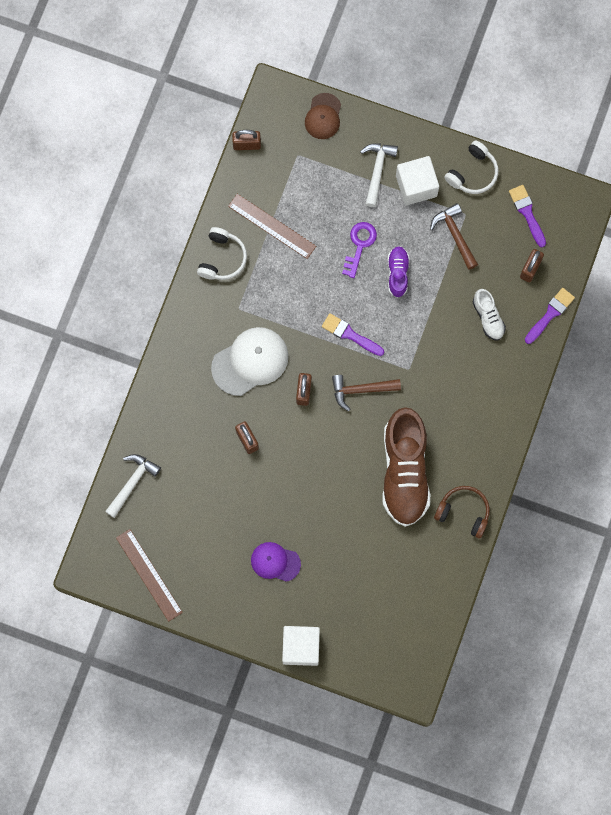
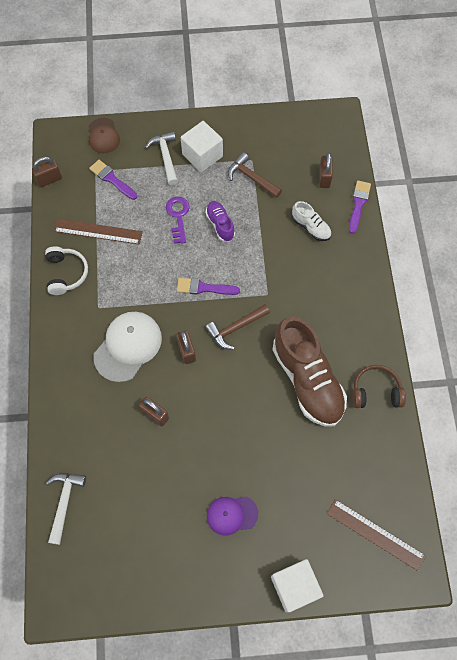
camera: 25 degrees left, 10 degrees down
brown ruler [116,529,183,622] -> brown ruler moved to [327,499,426,571]
white headphones [444,140,498,194] -> none
purple brush [509,185,546,247] -> purple brush moved to [89,160,137,200]

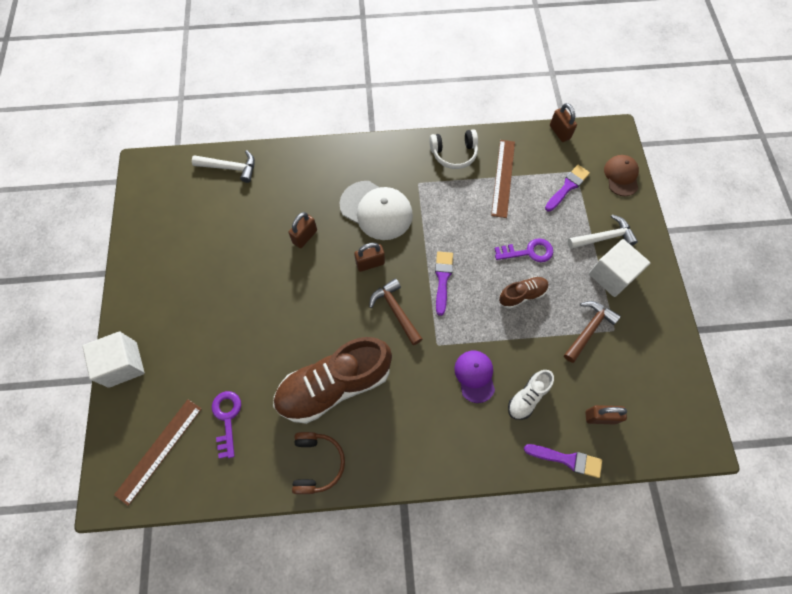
camera: 90 degrees right, 0 degrees up
brown cap [89,118,120,153] -> brown cap turned 105 degrees clockwise [604,155,639,196]
purple shoe [205,201,235,242] -> brown shoe [499,276,549,309]
purple cap [207,496,258,535] -> purple cap moved to [454,351,495,403]
none -> purple key [212,391,241,459]

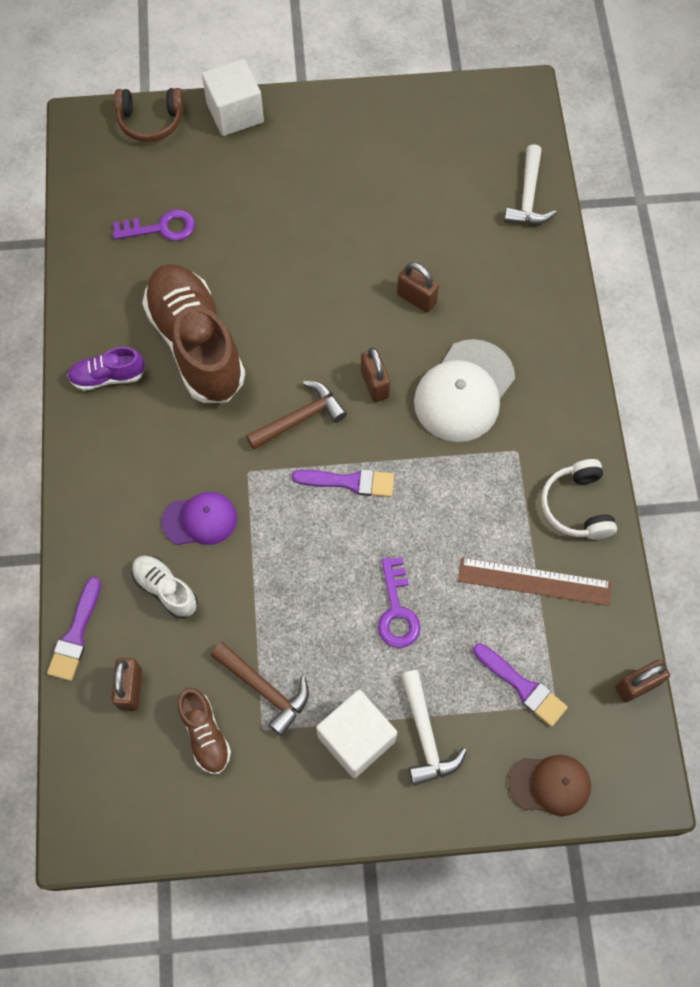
camera: 90 degrees right, 0 degrees up
brown ruler [114,399,202,506] -> none
brown headphones [292,432,345,494] -> brown headphones moved to [114,88,184,142]
brown shoe [499,276,549,309] -> brown shoe moved to [178,688,231,774]
none -> purple shoe [67,347,145,391]

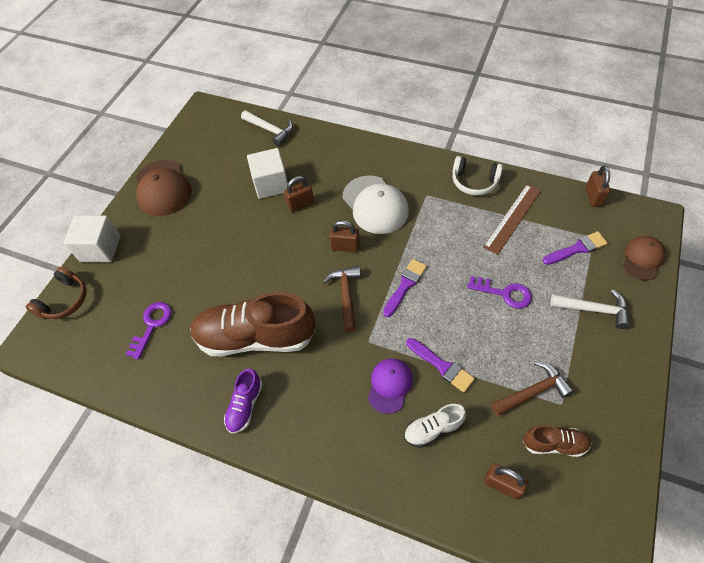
camera: 60 degrees left, 10 degrees down
purple brush [47,577,101,681] -> purple brush moved to [406,338,475,393]
white cube [316,690,397,778] -> white cube moved to [247,148,288,199]
none -> brown cap [136,160,192,216]

